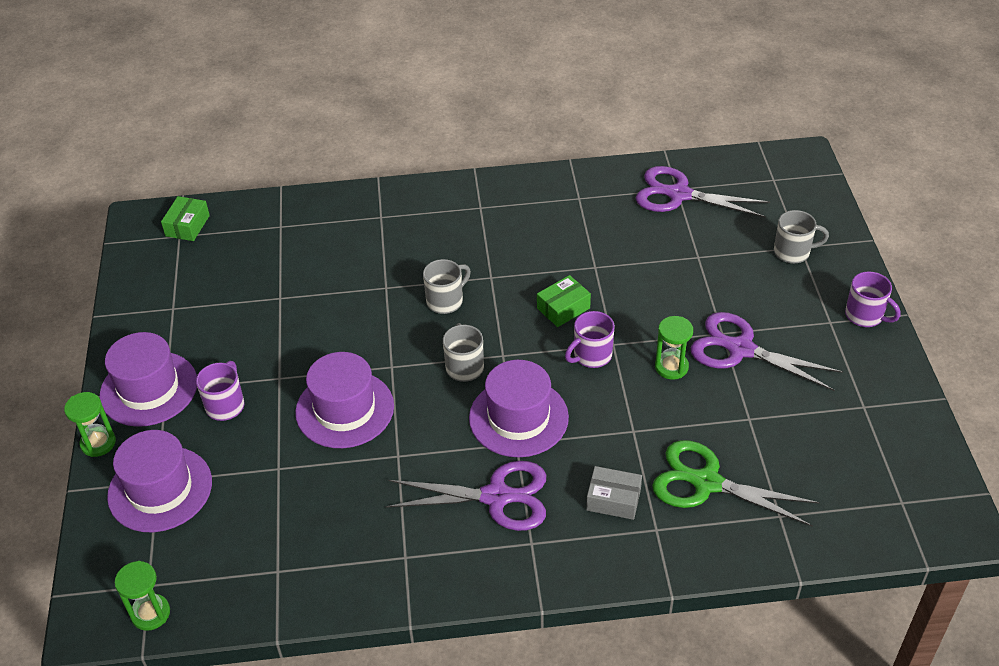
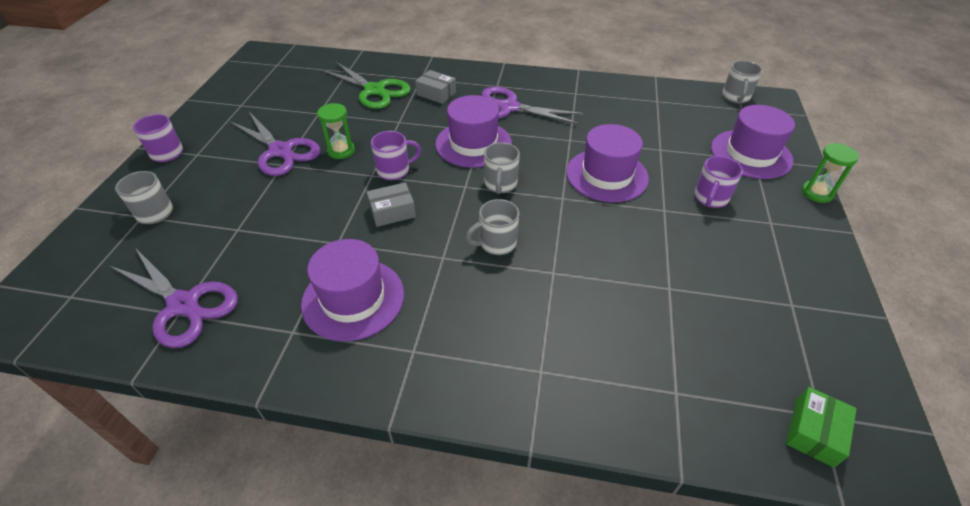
camera: 165 degrees left, 0 degrees up
purple hat [100,332,197,427] -> purple hat moved to [301,239,404,341]
green hourglass [115,561,170,631] -> grey mug [722,61,762,104]
green box [537,275,591,327] -> grey box [367,182,416,227]

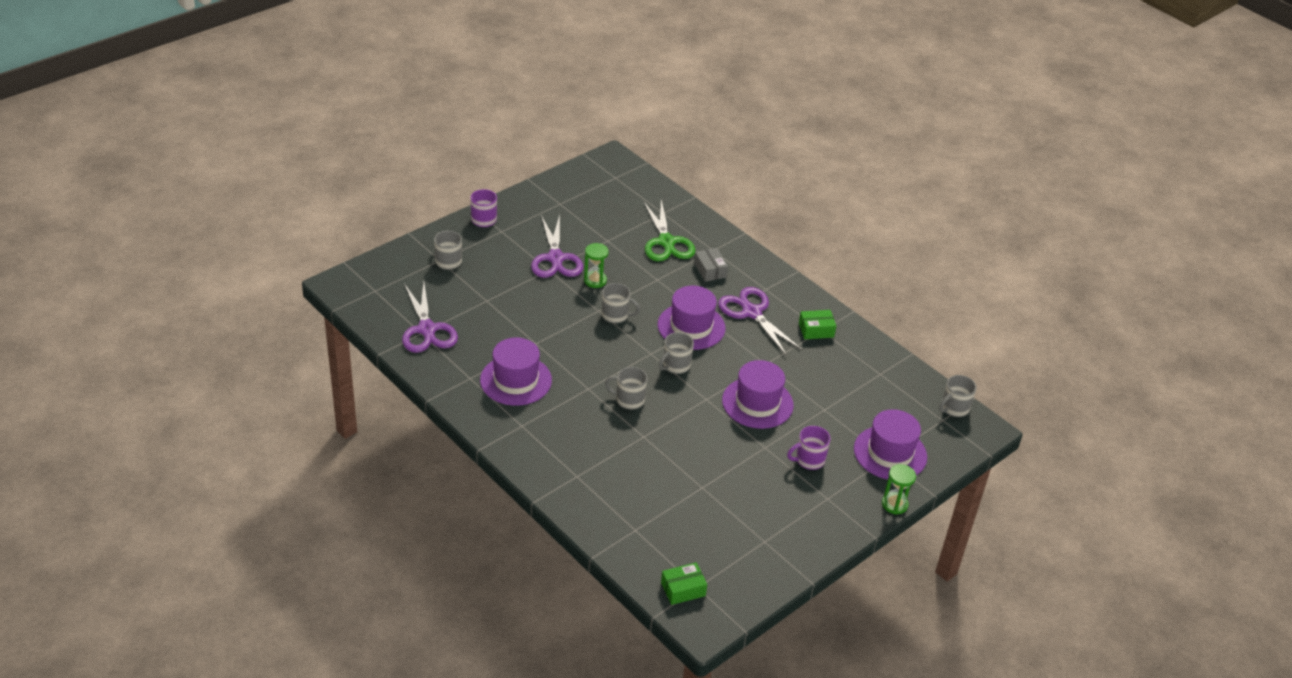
camera: 35 degrees right, 5 degrees down
grey box [367,182,416,227] -> none
purple mug [371,131,421,180] -> grey mug [601,283,641,324]
none -> green box [799,310,836,339]

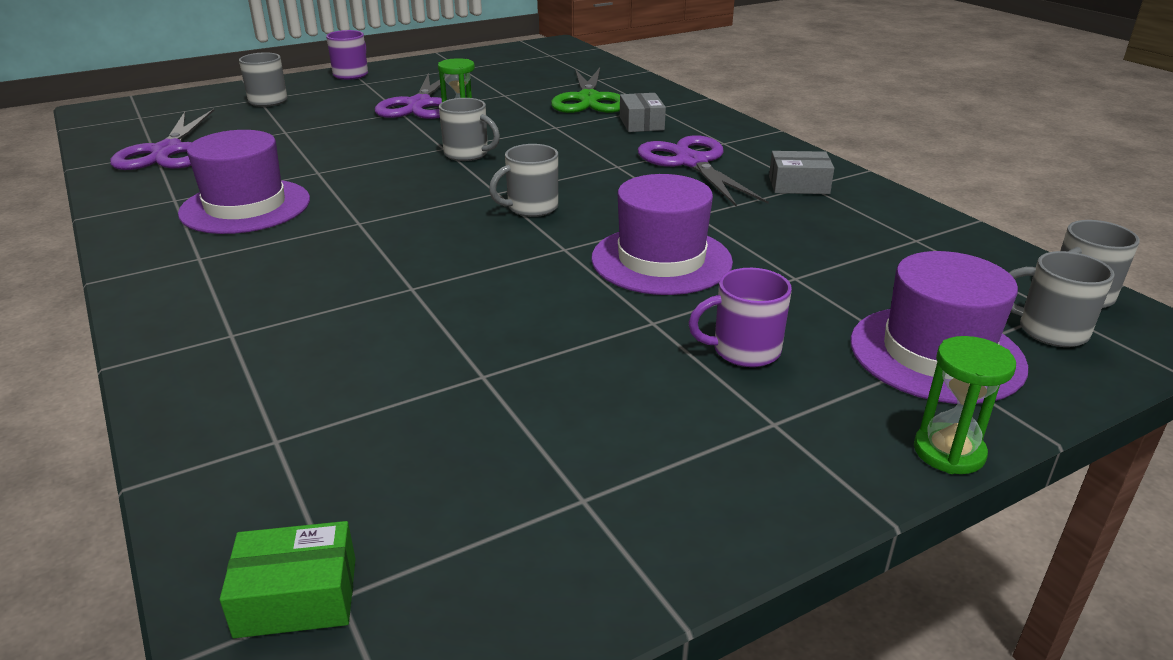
camera: 15 degrees right, 10 degrees down
grey mug [605,367,647,410] -> grey mug moved to [1009,251,1115,347]
purple hat [658,286,726,350] -> none
green box [799,310,836,339] -> grey box [769,151,834,194]

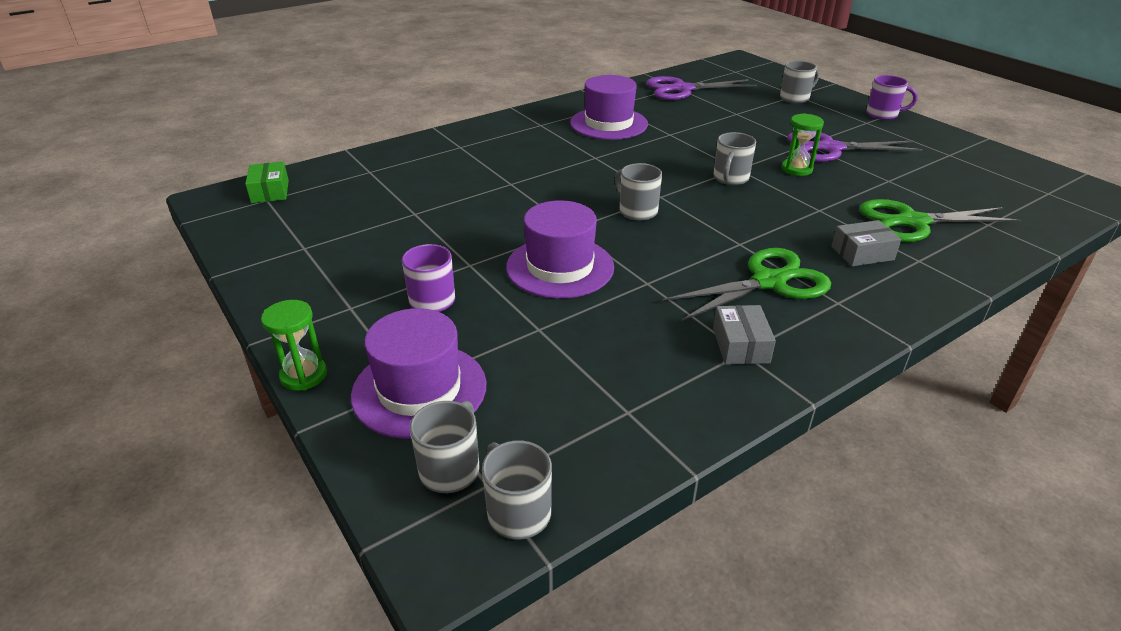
camera: 85 degrees right, 5 degrees up
purple scissors [638,135,769,207] -> green scissors [662,248,831,321]

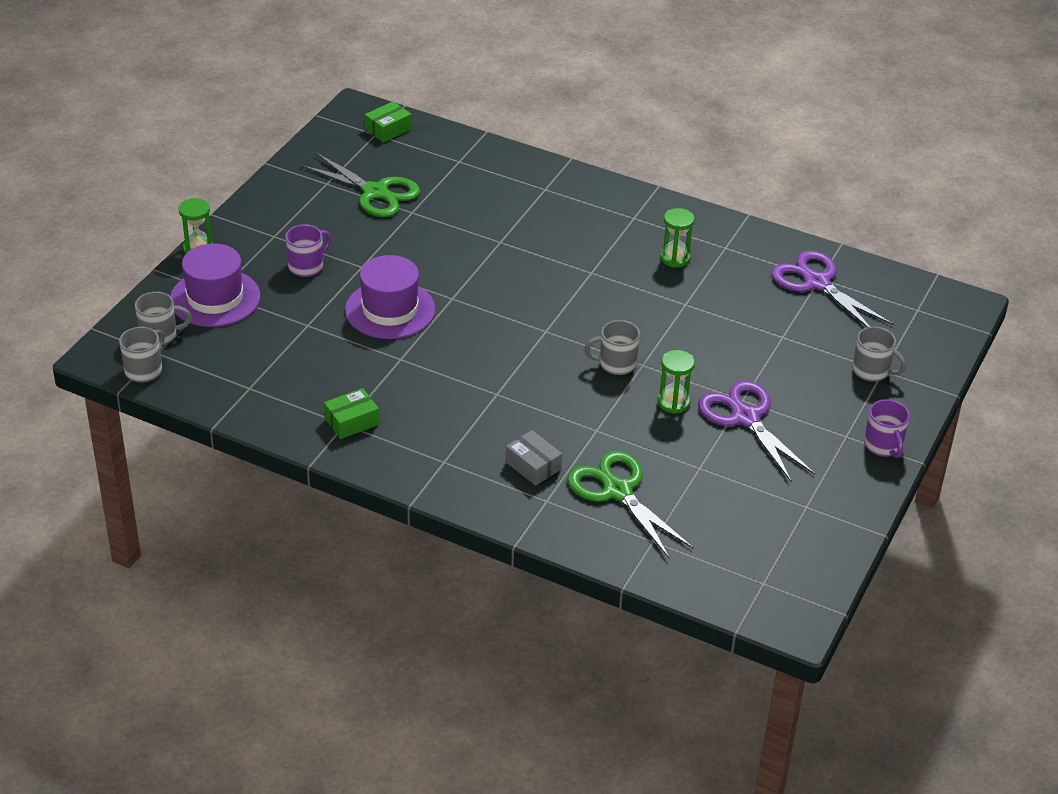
camera: 60 degrees right, 5 degrees up
purple hat [570,75,648,140] -> green hourglass [660,208,695,268]
grey mug [614,163,662,221] -> none
green scissors [662,248,831,321] -> green scissors moved to [300,152,420,217]
grey box [713,305,776,365] -> green box [324,388,379,439]

